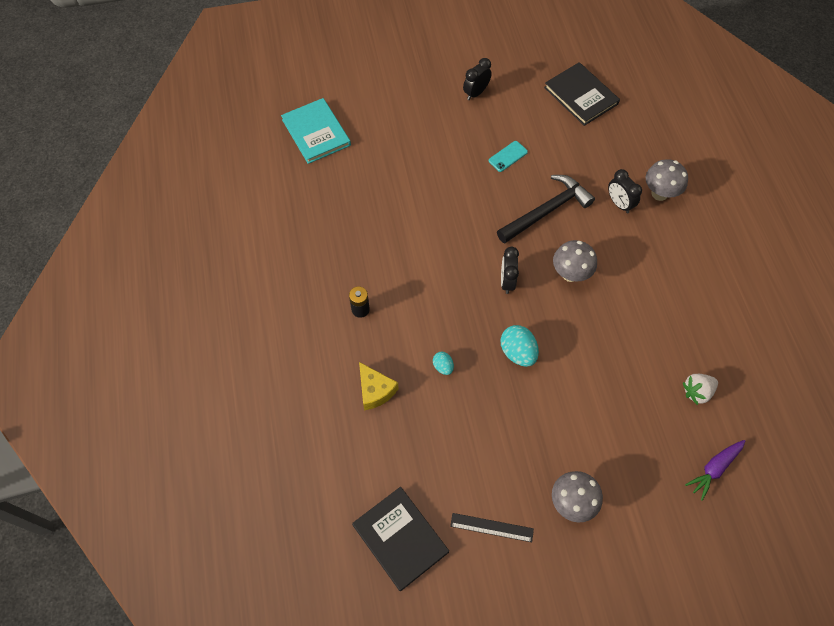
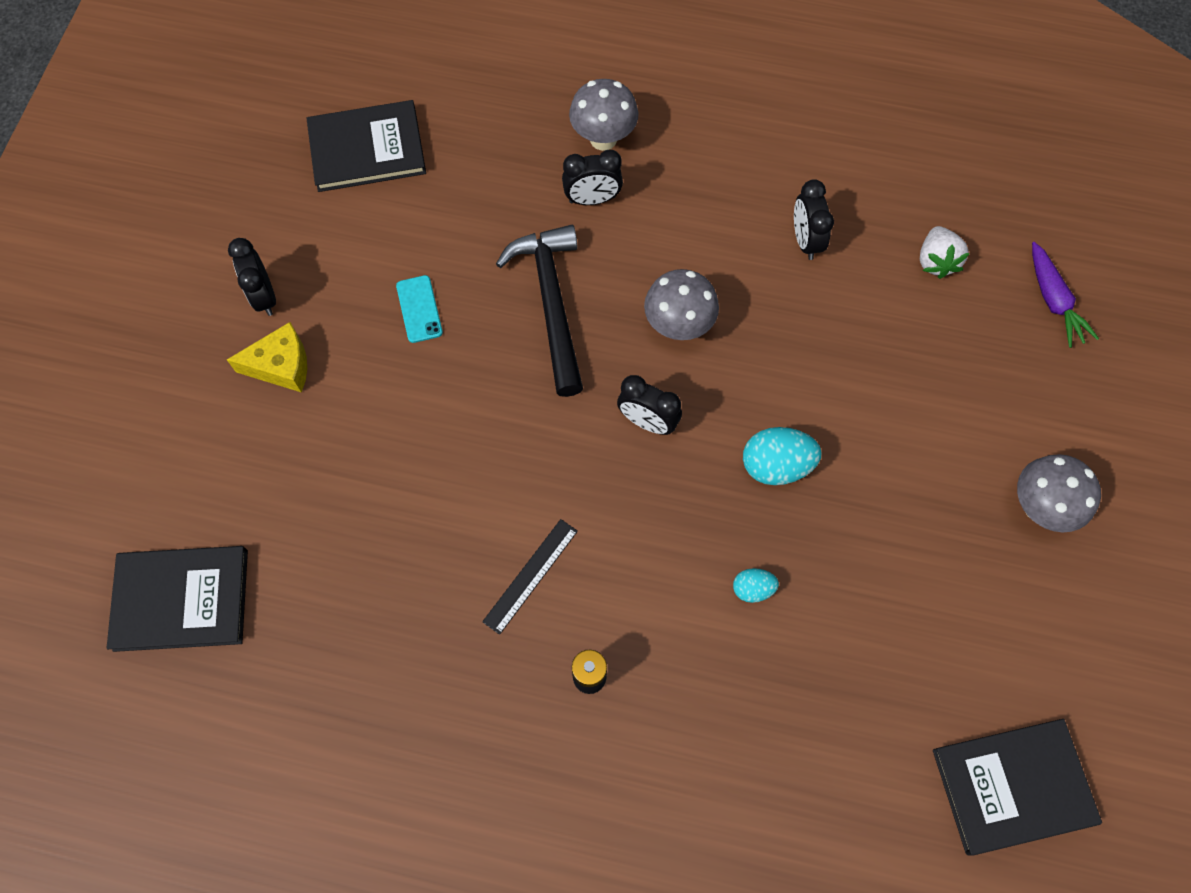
camera: 65 degrees left, 5 degrees up
turquoise book [281,98,351,164] -> black book [107,546,248,652]
yellow cheese [359,362,399,410] -> yellow cheese moved to [227,322,307,393]
black ruler [450,513,534,542] -> black ruler moved to [482,519,578,635]
none -> black clock [794,179,834,260]

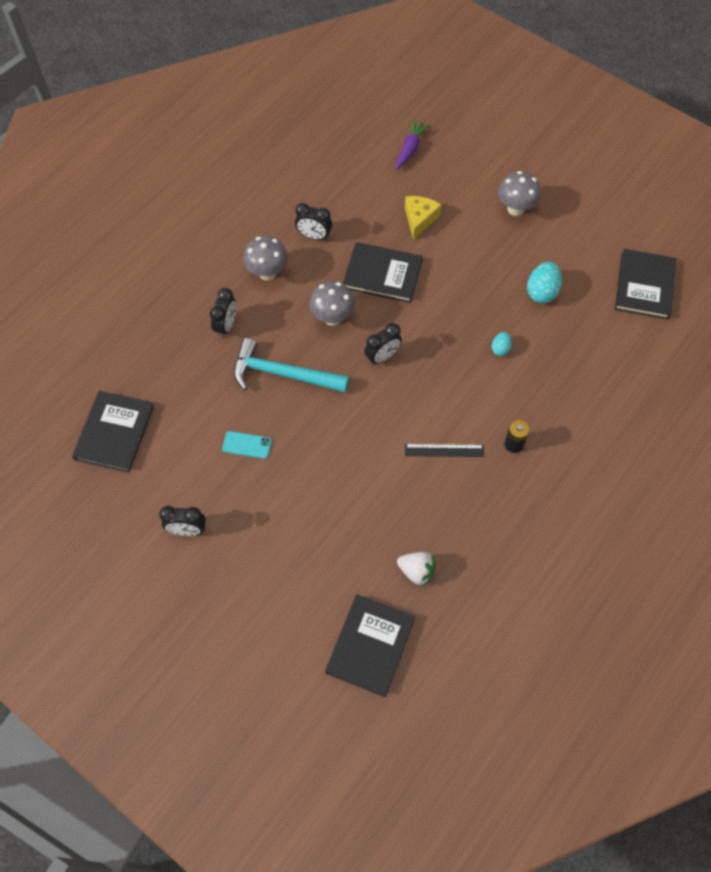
camera: 65 degrees left, 5 degrees down
yellow cheese [227,322,307,393] -> yellow cheese moved to [405,196,442,240]
black ruler [482,519,578,635] -> black ruler turned 60 degrees counterclockwise [405,444,484,457]
black hammer [496,225,583,397] -> turquoise hammer [234,338,349,392]
grey mushroom [569,79,639,151] -> grey mushroom moved to [243,236,288,280]
turquoise egg [743,427,821,485] -> turquoise egg moved to [527,262,562,303]
white strawberry [920,226,970,279] -> white strawberry moved to [397,552,436,586]
purple carrot [1032,242,1099,348] -> purple carrot turned 75 degrees counterclockwise [395,119,430,170]
none -> black book [343,242,423,303]

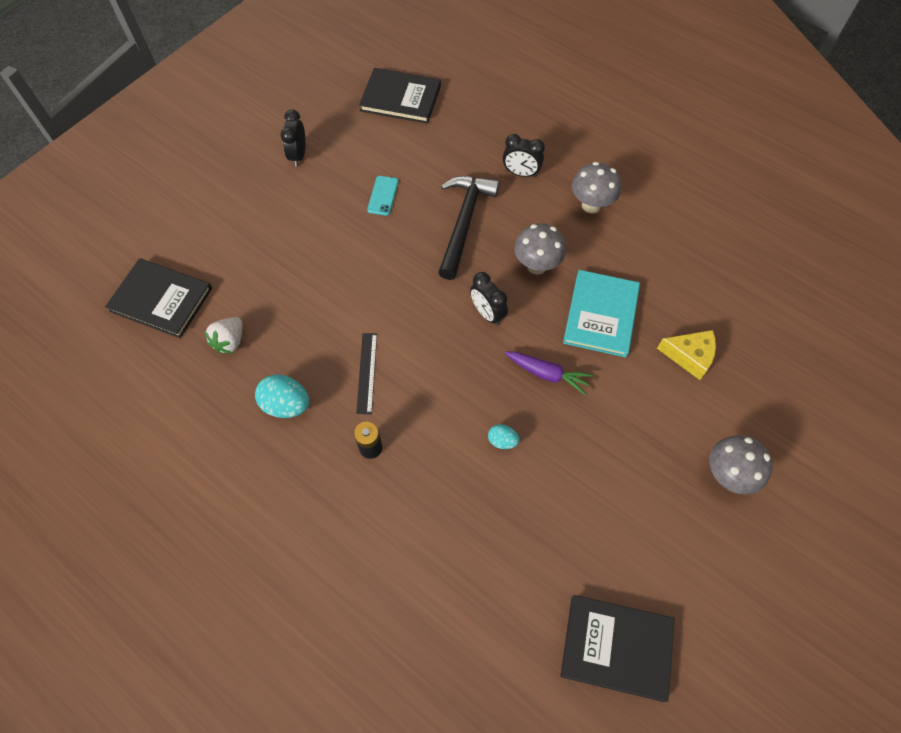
camera: 90 degrees right, 0 degrees up
turquoise hammer [234,338,349,392] -> black hammer [438,176,500,280]
black clock [295,203,332,240] -> none
black book [343,242,423,303] -> turquoise book [563,270,640,357]
purple carrot [395,119,430,170] -> purple carrot moved to [505,352,593,395]
turquoise egg [527,262,562,303] -> turquoise egg moved to [255,374,309,418]

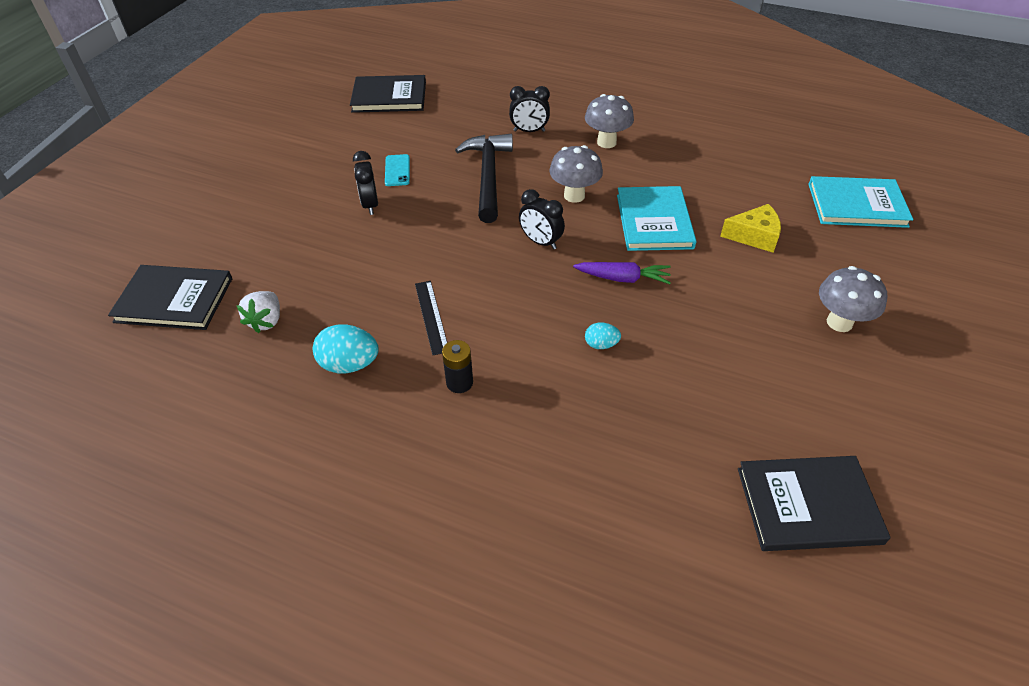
camera: 15 degrees left, 15 degrees down
black clock [280,110,306,167] -> black clock moved to [353,151,378,215]
none -> turquoise book [808,176,913,228]

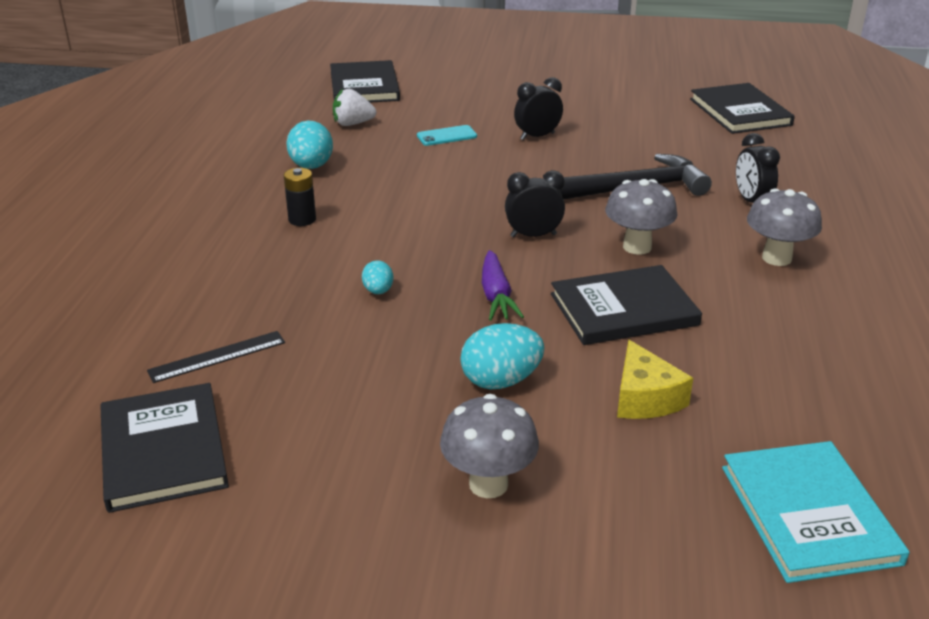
camera: 75 degrees right, 15 degrees down
turquoise phone [385,154,410,186] -> turquoise phone moved to [417,125,477,146]
black ruler [415,281,447,355] -> black ruler moved to [147,331,285,383]
black clock [519,189,565,249] -> black clock turned 60 degrees clockwise [505,170,565,237]
turquoise book [617,186,697,251] -> black book [551,265,702,345]
none -> turquoise egg [460,323,544,389]

